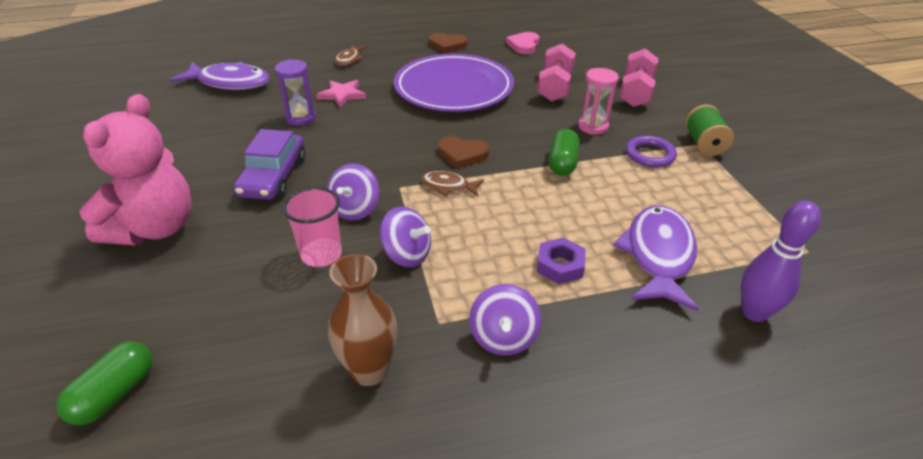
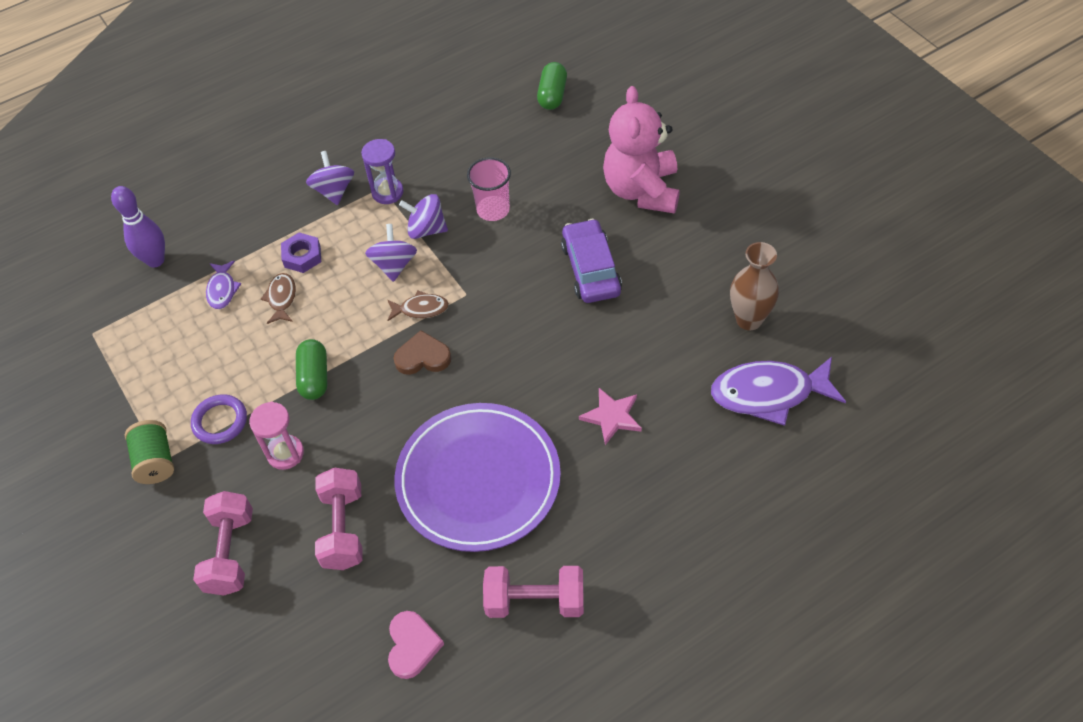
camera: 165 degrees right, 15 degrees up
purple hourglass [275,59,316,126] -> purple hourglass moved to [361,139,403,204]
purple spinning top [327,164,379,221] -> purple spinning top moved to [365,224,417,282]
brown vase [328,254,397,386] -> brown vase moved to [730,242,779,330]
brown fish [335,45,367,66] -> brown fish moved to [261,273,296,324]
brown heart [429,33,467,53] -> pink dumbbell [483,566,584,618]
purple fish [613,206,699,311] -> purple fish [206,261,241,309], size x0.51

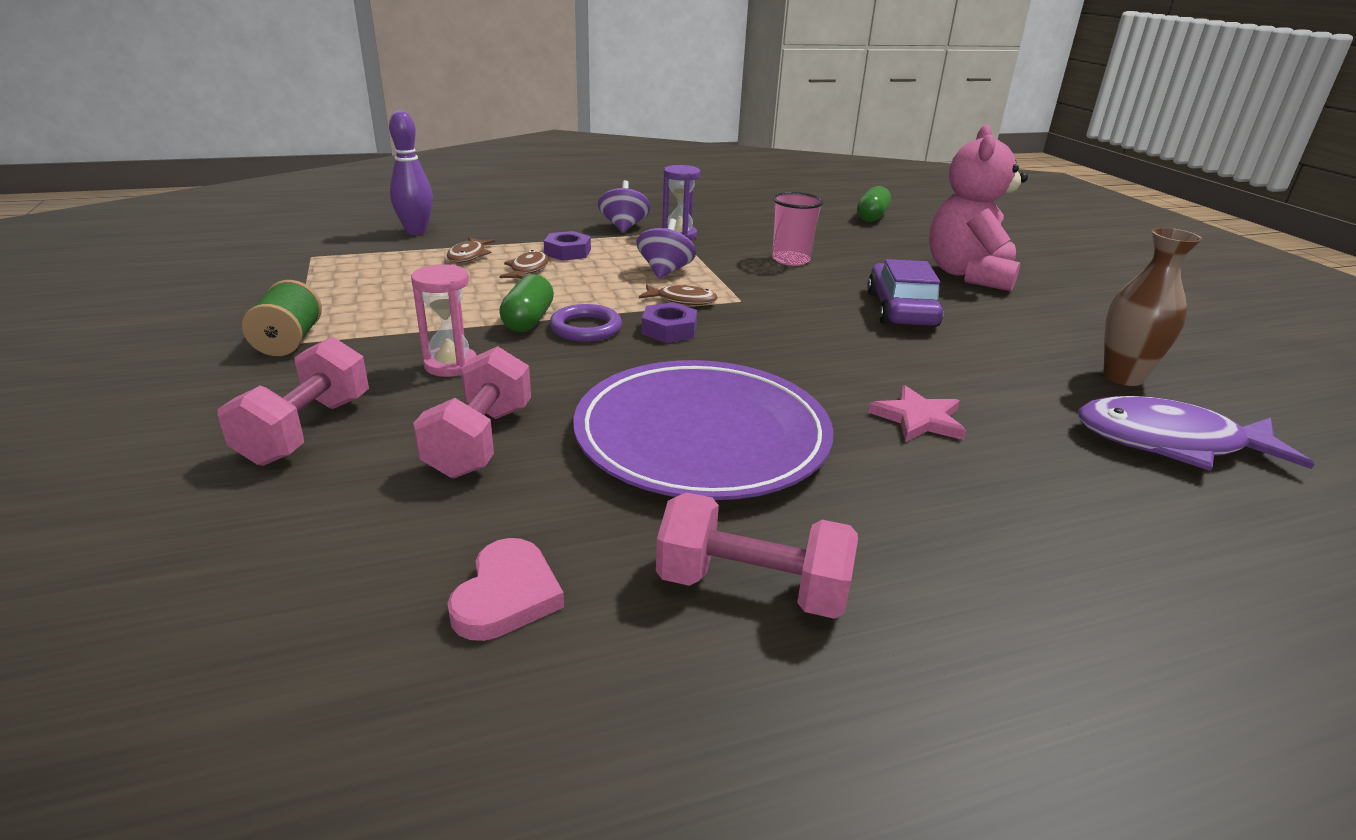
camera: 10 degrees right, 25 degrees down
purple ring [191,394,247,444] -> purple ring moved to [550,304,622,342]
purple fish [206,261,241,309] -> brown fish [447,237,495,263]
brown heart [393,330,451,375] -> purple nut [642,302,697,343]
purple spinning top [399,194,448,239] -> none

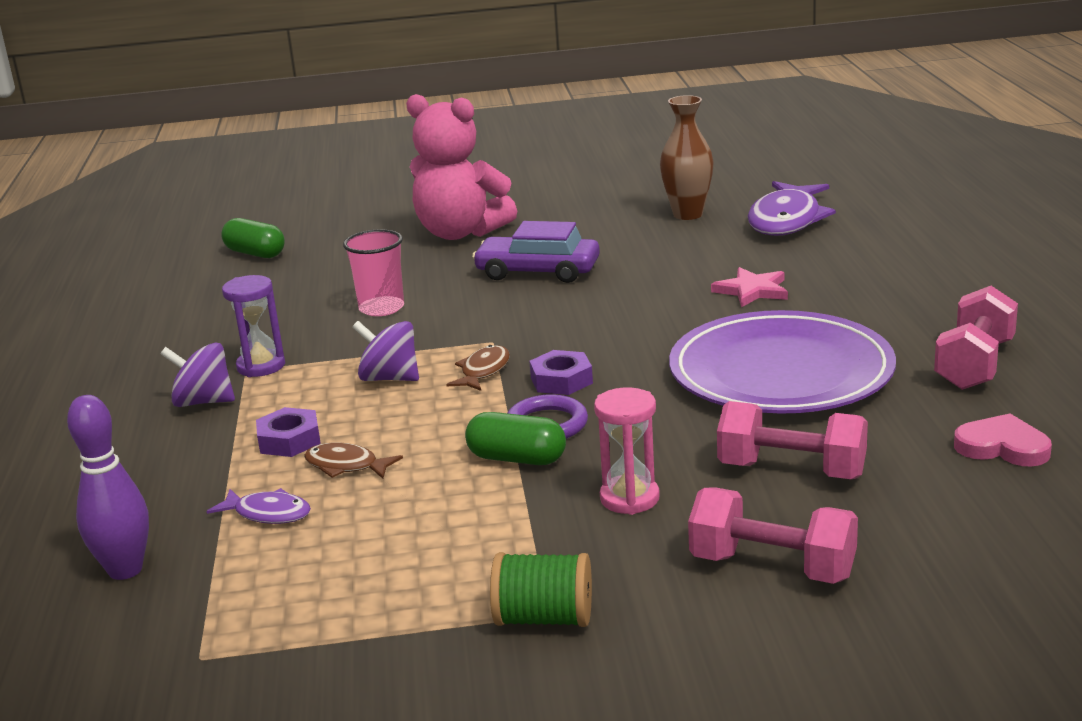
camera: 75 degrees left, 5 degrees down
brown fish [447,237,495,263] -> purple fish [207,488,311,524]

